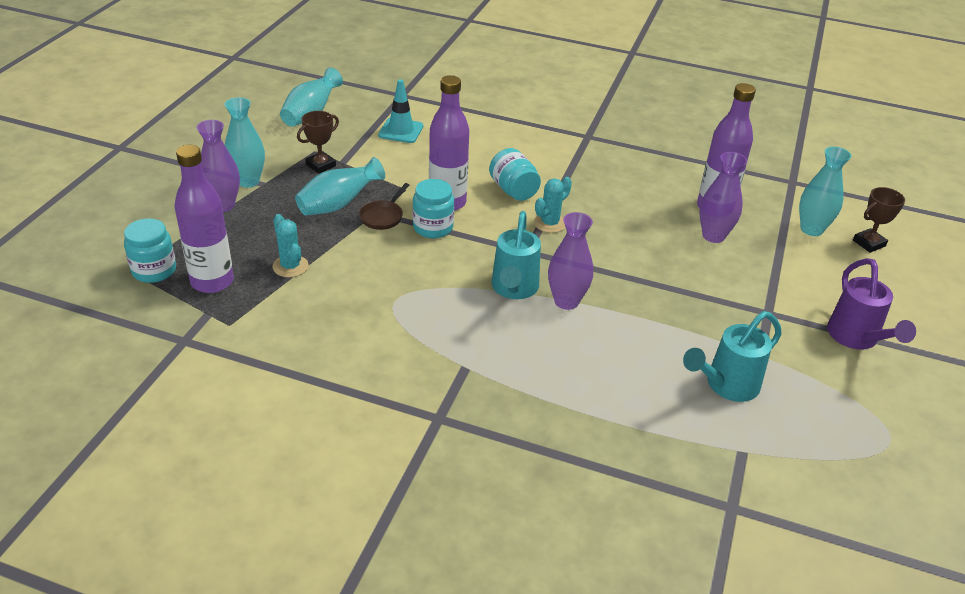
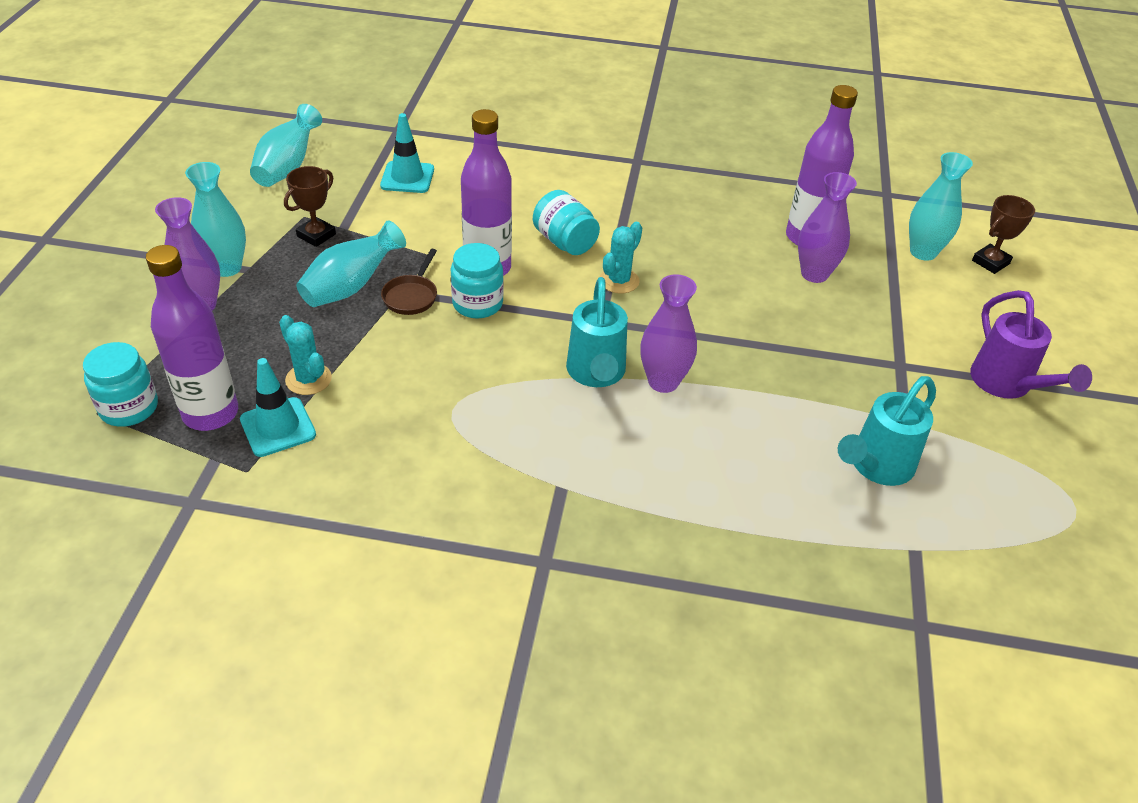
camera: 10 degrees left, 5 degrees up
none -> turquoise traffic cone [240,358,316,457]

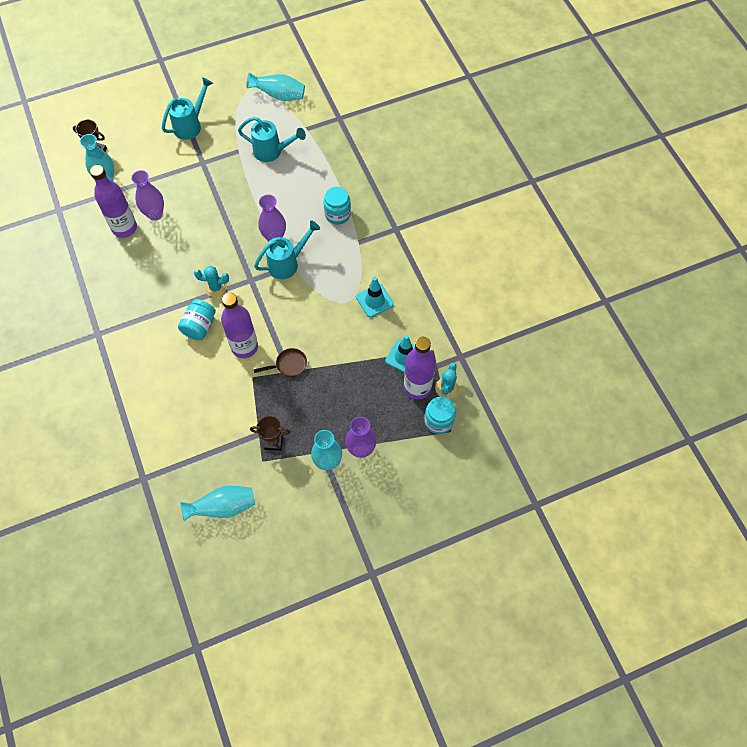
camera: 120 degrees left, 20 degrees up
turquoise cactus [279,315,332,395] -> turquoise cactus moved to [435,363,459,399]
turquoise vase [296,221,406,307] -> turquoise vase moved to [246,72,305,101]
turquoise traffic cone [380,113,434,193] -> turquoise traffic cone moved to [356,277,394,317]
turquoise jar [451,243,504,318] -> turquoise jar moved to [324,187,351,224]
purple watering can [970,290,1092,399] -> turquoise watering can [162,77,213,140]

